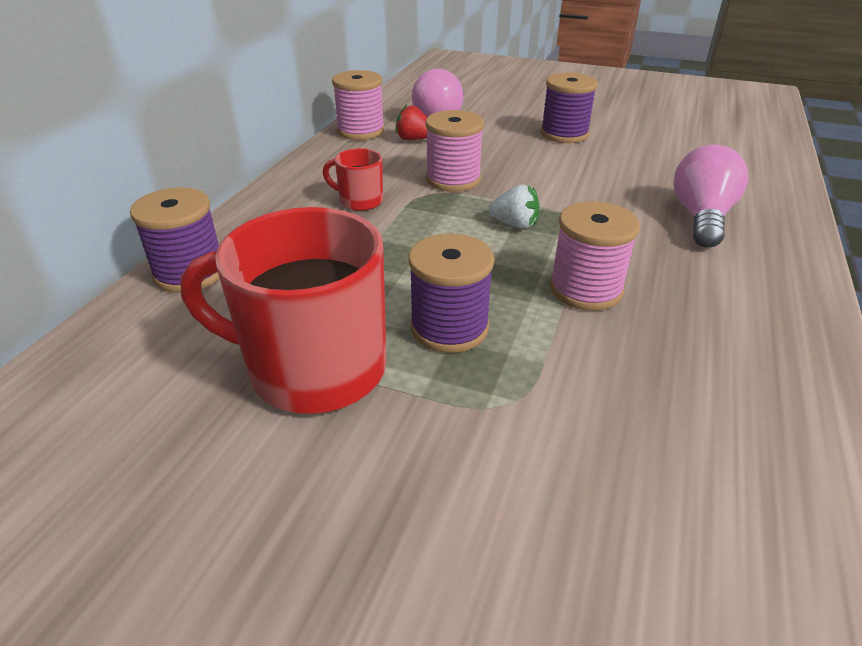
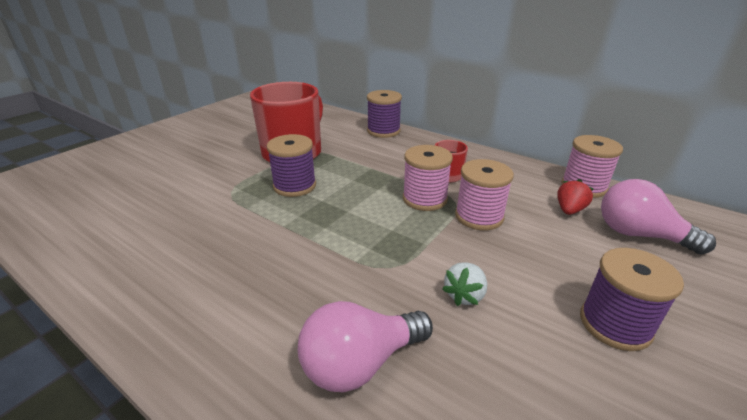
camera: 105 degrees right, 5 degrees down
white strawberry [489,185,540,229] -> white strawberry moved to [442,262,487,306]
pink spool [550,201,640,311] -> pink spool moved to [403,145,453,211]
pink light bulb [673,145,748,248] -> pink light bulb turned 120 degrees clockwise [298,301,433,392]

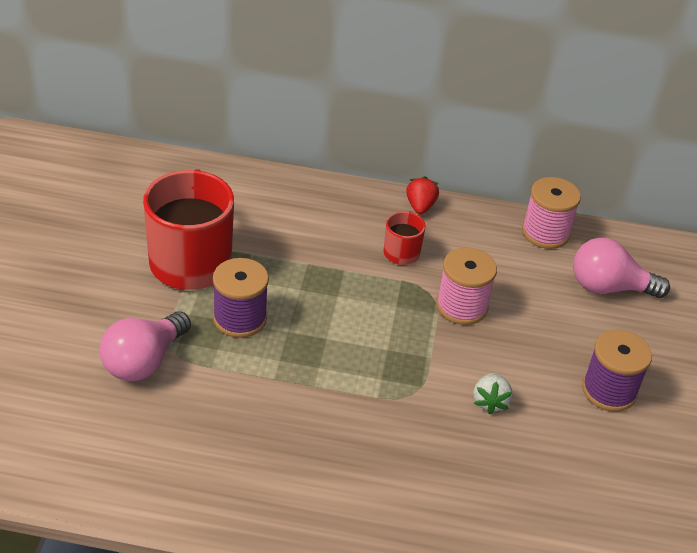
camera: 30 degrees left, 10 degrees up
pink light bulb [298,301,433,392] -> pink light bulb moved to [99,311,191,381]
purple spool [367,90,402,138] -> none
pink spool [403,145,453,211] -> none
red strawberry [557,179,594,215] -> red strawberry moved to [406,176,439,215]

